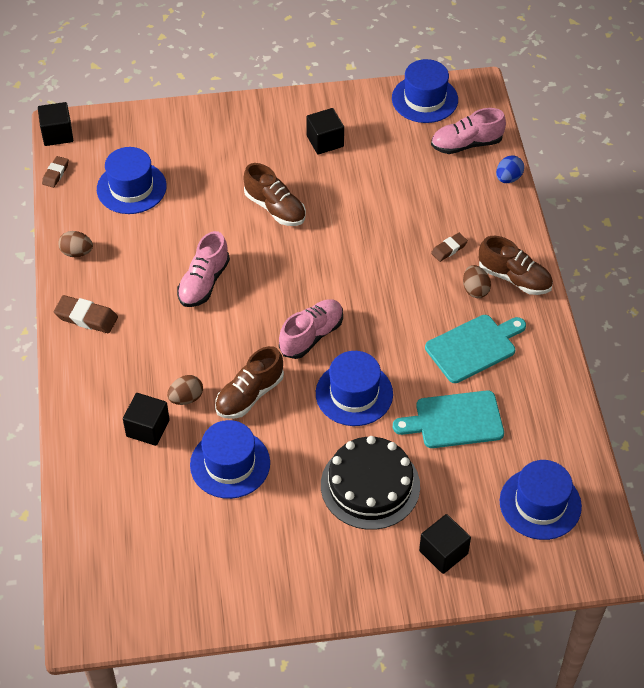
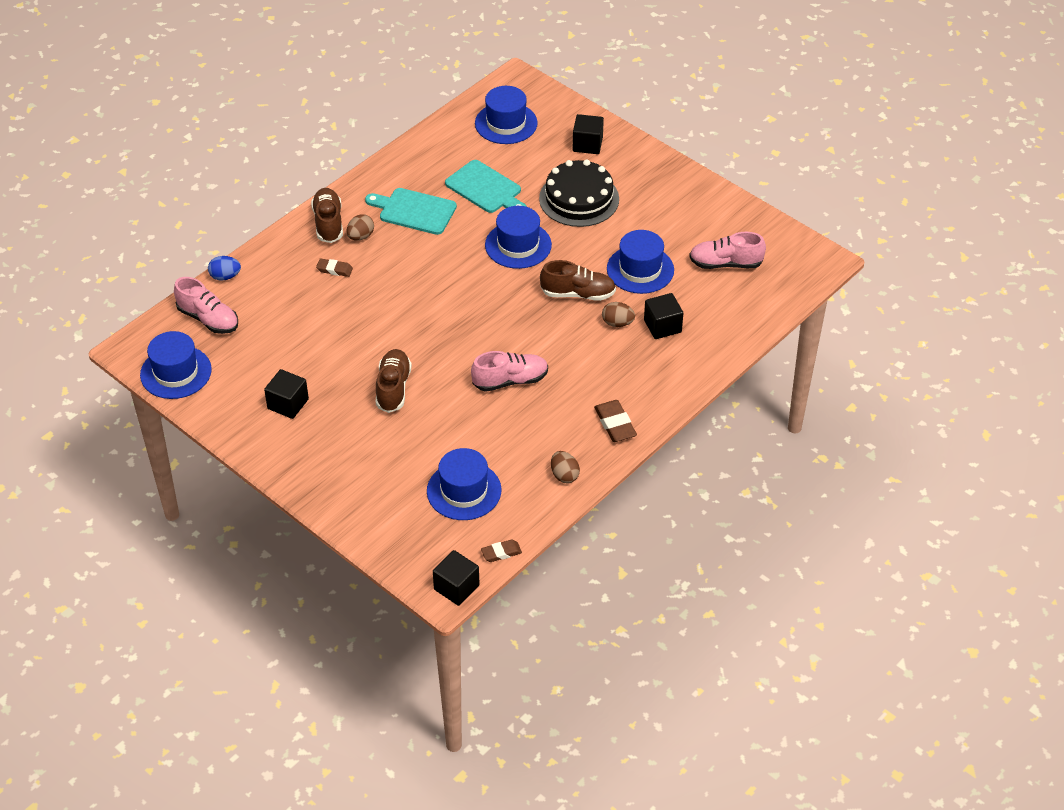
camera: 130 degrees left, 5 degrees down
pink shoe [279,299,343,359] -> pink shoe moved to [689,232,766,269]

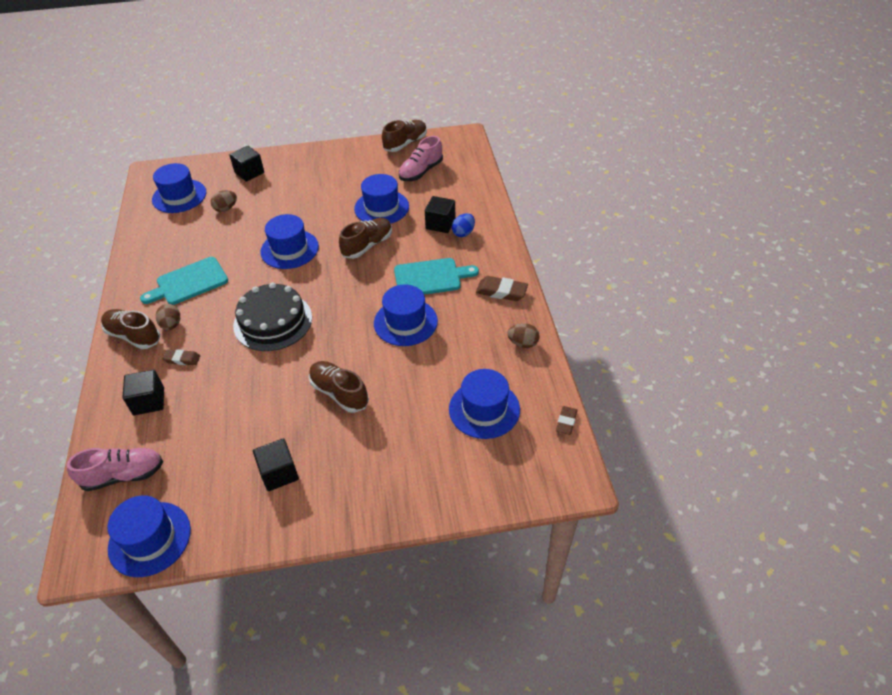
camera: 50 degrees left, 0 degrees up
blue egg [208,256,241,281] -> blue egg moved to [452,213,475,237]
brown eraser [316,258,353,277] -> brown eraser turned 45 degrees clockwise [162,349,200,365]
black cube [433,550,480,606] -> black cube moved to [122,370,164,415]
turquoise cutting board [445,160,527,213] -> turquoise cutting board moved to [394,258,479,295]
pink shoe [471,351,548,392] -> blue hat [374,284,438,346]
black cake [539,159,619,227] -> black cake moved to [233,282,312,351]
brown egg [602,302,635,327] -> brown egg moved to [211,190,237,212]
none -> brown shoe [382,120,427,152]

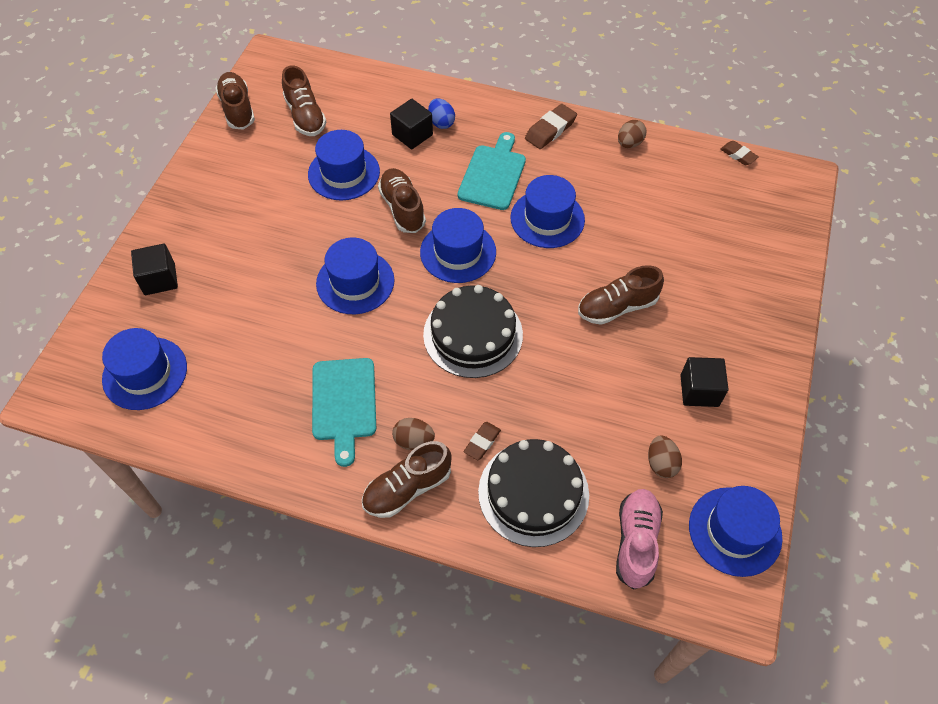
camera: 65 degrees left, 10 degrees up
black cube [122,370,164,415] -> black cake [478,439,589,547]
brown egg [211,190,237,212] -> brown egg moved to [648,435,682,478]
pink shoe [399,136,443,181] -> brown shoe [282,65,327,136]
blue hat [449,369,520,439] -> blue hat moved to [420,208,496,283]

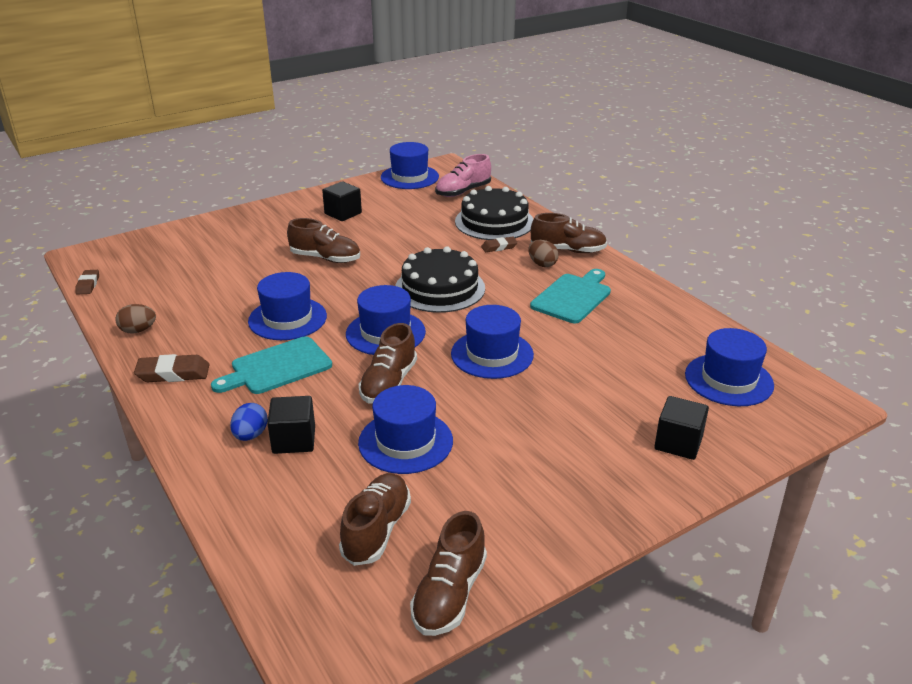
camera: 140 degrees left, 25 degrees down
brown egg [648,435,682,478] -> none

